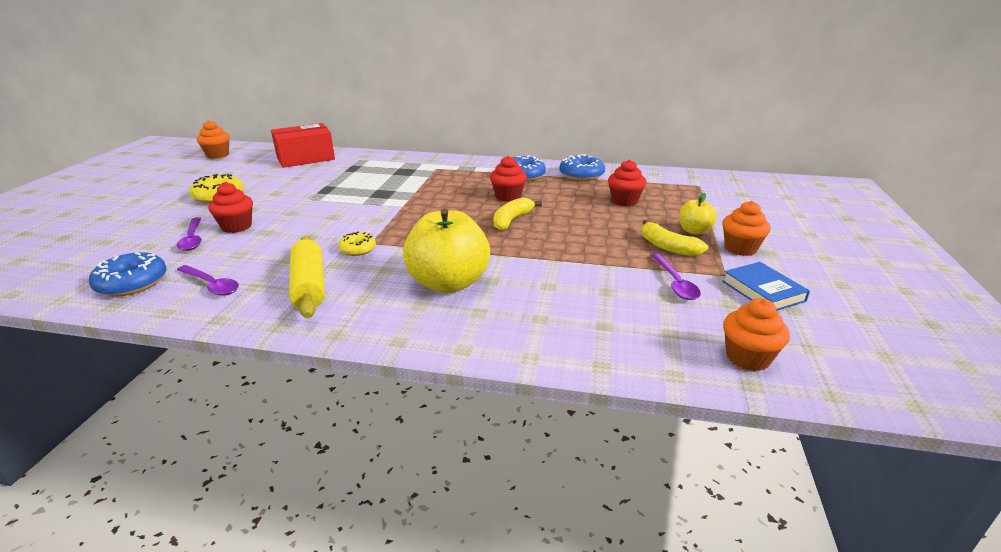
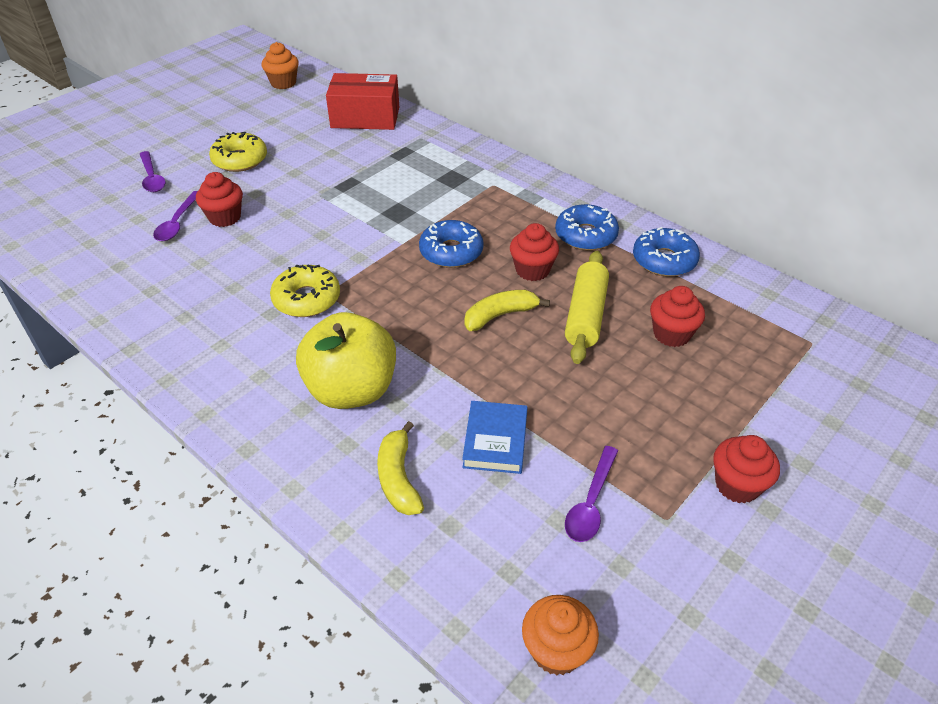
camera: 30 degrees right, 15 degrees up
blue donut [89,252,167,296] -> blue donut moved to [419,220,484,268]
purple spoon [177,265,239,296] -> purple spoon moved to [140,151,166,192]
yellow rolling pin [289,236,325,318] -> yellow rolling pin moved to [565,251,609,364]
yellow donut [338,232,376,256] -> yellow donut [270,264,340,317], size x1.62
yellow banana [642,220,709,257] -> yellow banana moved to [377,421,424,515]
yellow apple [679,193,717,235] -> none
orange cupcake [722,201,771,256] -> red cupcake [713,435,780,503]
blue book [722,262,810,311] -> blue book moved to [462,401,528,474]

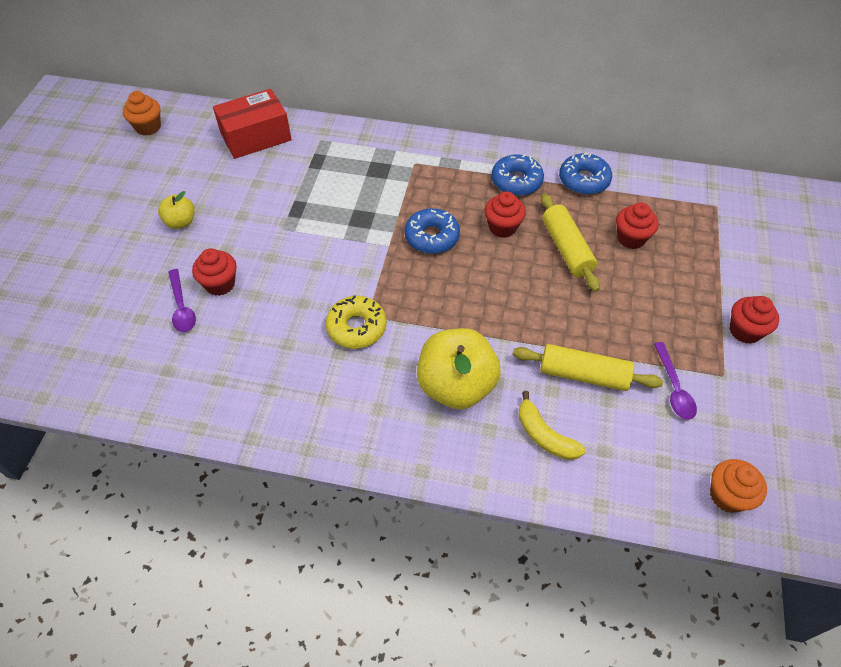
camera: 30 degrees left, 10 degrees up
purple spoon [140,151,166,192] -> none
yellow donut [209,132,267,172] -> yellow apple [158,191,195,229]
blue book [462,401,528,474] -> yellow rolling pin [512,344,663,391]
yellow banana [464,290,550,331] -> none

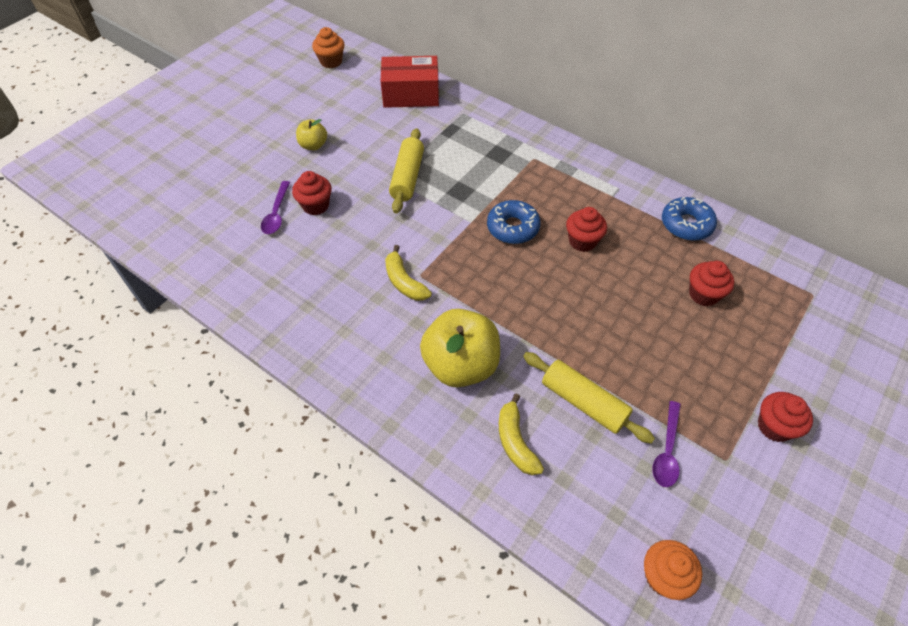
camera: 25 degrees right, 0 degrees up
yellow donut [326,295,387,349] -> yellow banana [385,245,432,301]
blue donut [491,154,544,196] -> none
yellow rolling pin [541,193,600,292] -> yellow rolling pin moved to [389,128,424,214]

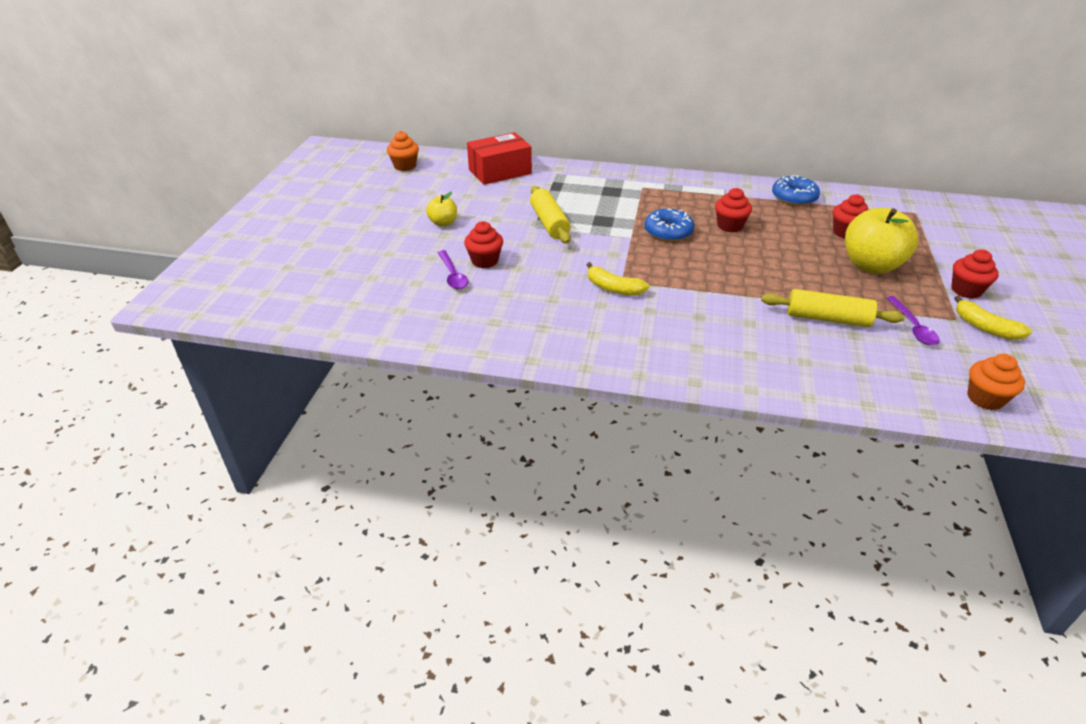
camera: 25 degrees left, 15 degrees down
yellow apple [420,309,500,387] -> yellow apple moved to [845,208,918,274]
yellow banana [499,394,544,475] -> yellow banana moved to [954,296,1032,340]

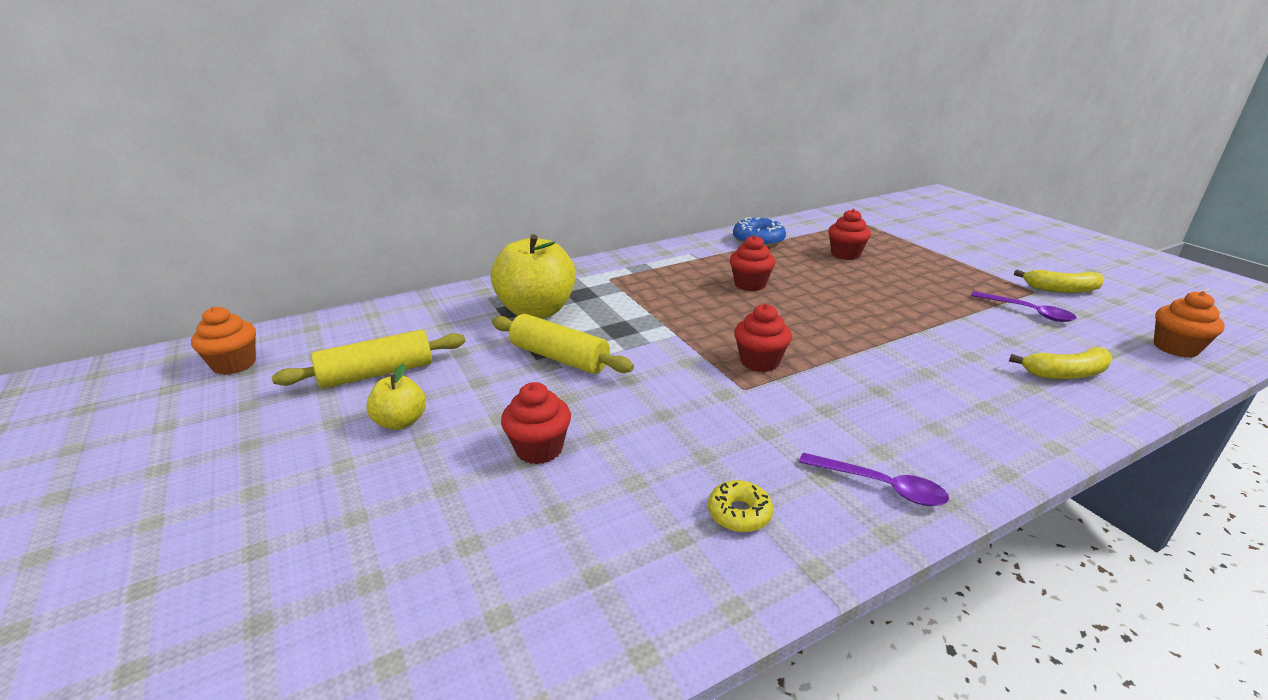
camera: 40 degrees left, 10 degrees down
purple spoon [438,250,468,289] -> purple spoon moved to [799,453,949,506]
red box [467,132,532,185] -> none
yellow banana [587,262,649,296] -> yellow banana moved to [1009,347,1113,379]
blue donut [645,208,694,242] -> none
yellow rolling pin [761,289,905,327] -> yellow rolling pin moved to [272,330,465,388]
yellow apple [845,208,918,274] -> yellow apple moved to [491,234,576,319]
red cupcake [951,250,999,299] -> red cupcake moved to [734,304,792,372]
none -> yellow donut [708,480,773,532]

